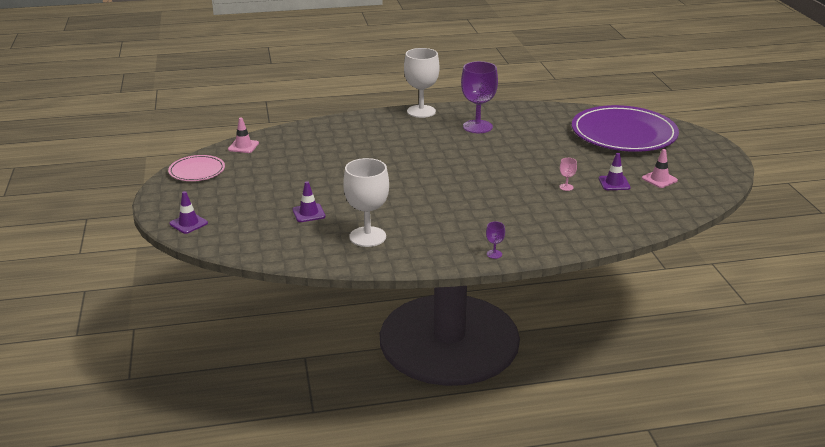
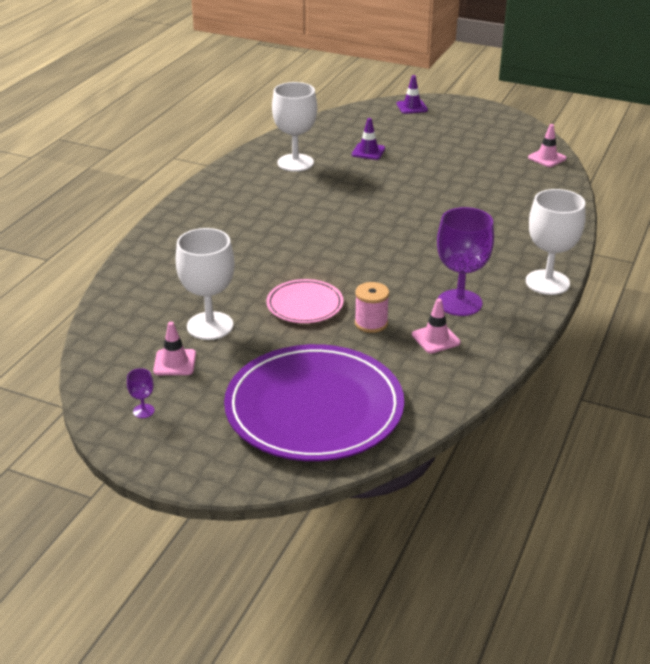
camera: 125 degrees right, 5 degrees up
pink plate [168,155,225,181] -> pink plate moved to [267,279,344,323]
purple goblet [486,221,505,259] -> purple goblet moved to [127,368,155,418]
pink goblet [559,158,577,191] -> none
purple traffic cone [599,153,631,190] -> white goblet [176,228,235,340]
none -> pink spool [355,282,389,333]
none -> pink traffic cone [412,298,461,353]

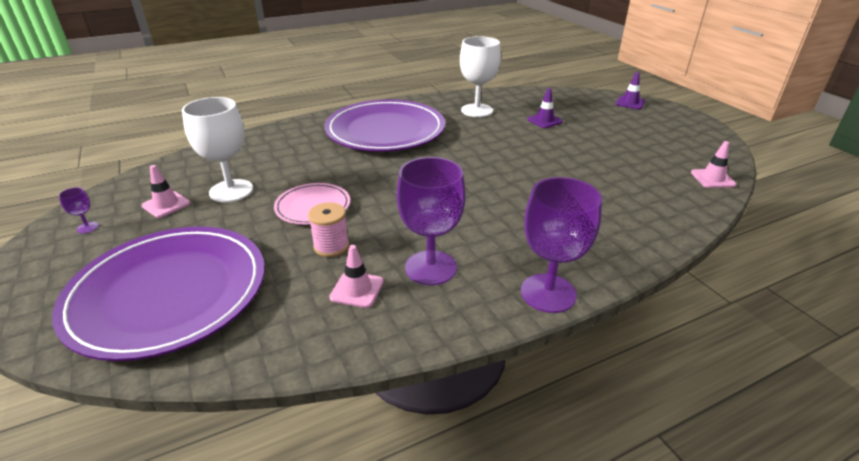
camera: 40 degrees right, 0 degrees up
white goblet [526,189,586,295] -> purple goblet [521,177,602,313]
none -> purple plate [324,99,445,152]

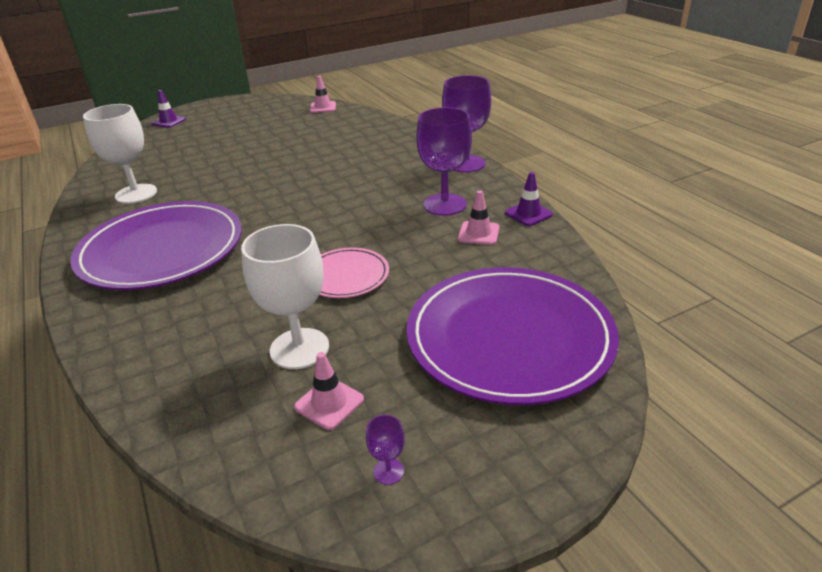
camera: 90 degrees left, 0 degrees up
pink spool [308,202,349,257] -> none
purple traffic cone [527,88,563,128] -> purple traffic cone moved to [505,172,553,226]

